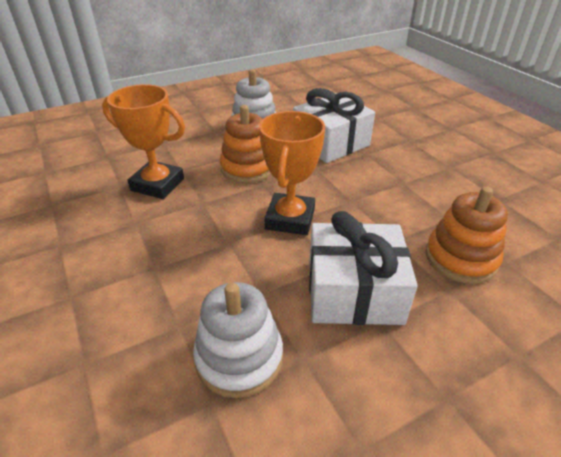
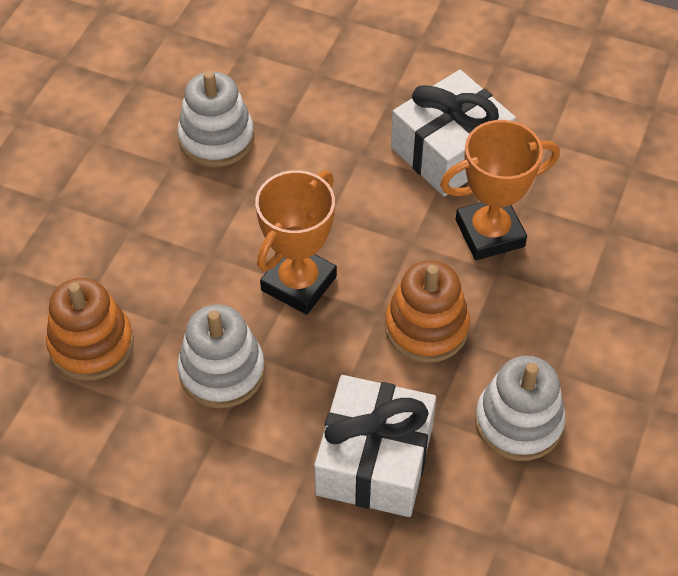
camera: 140 degrees right, 15 degrees up
orange trophy [259,111,325,235] -> orange trophy turned 60 degrees clockwise [255,170,337,315]
white gift [309,211,418,325] -> white gift moved to [391,70,516,196]
none -> white stacking toy [178,304,265,408]

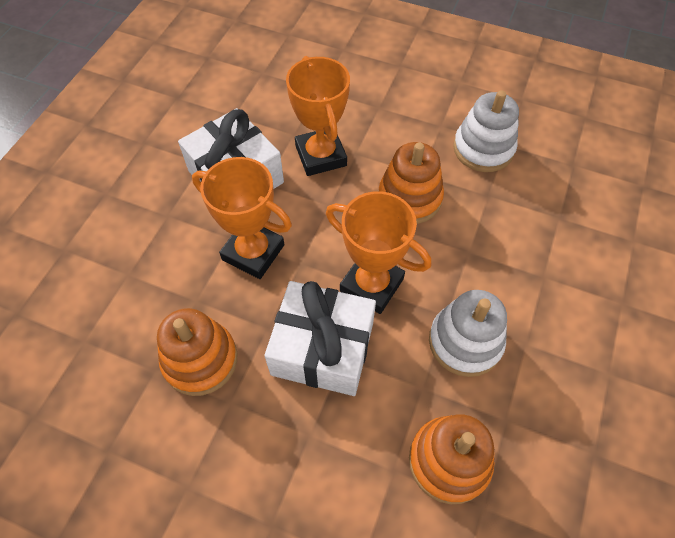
camera: 90 degrees left, 5 degrees up
white stacking toy [177,71,254,167] -> orange stacking toy [157,308,238,396]
white gift [314,375,436,517] -> white gift moved to [264,281,376,396]
none -> orange trophy [192,157,292,279]

